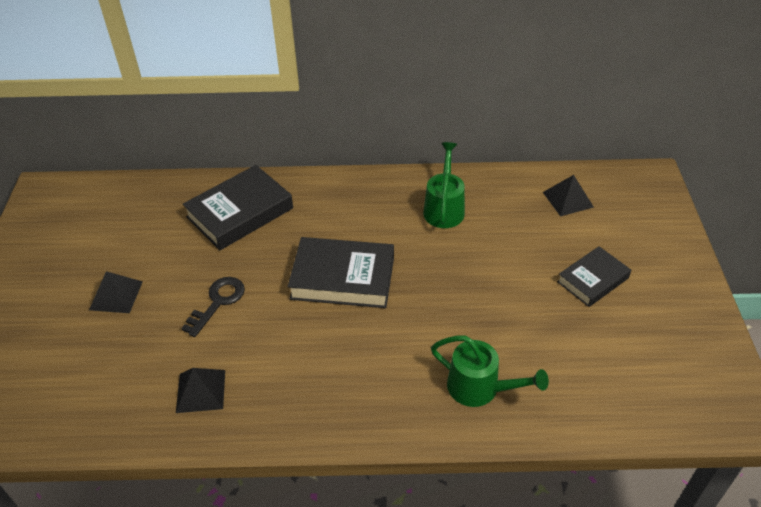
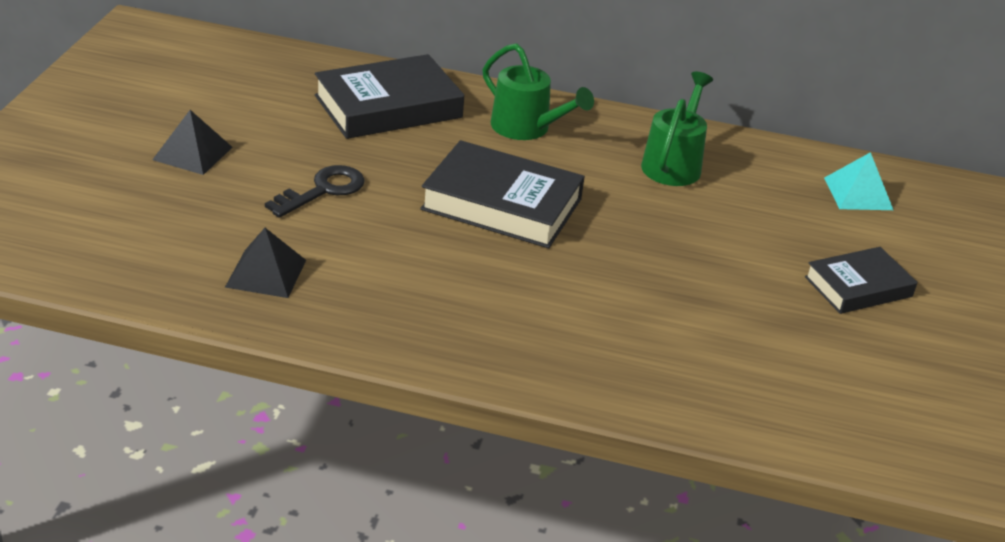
camera: 10 degrees right, 10 degrees down
green watering can [431,335,549,407] -> green watering can moved to [483,43,594,140]
black pyramid [543,175,594,216] -> turquoise pyramid [824,152,893,210]

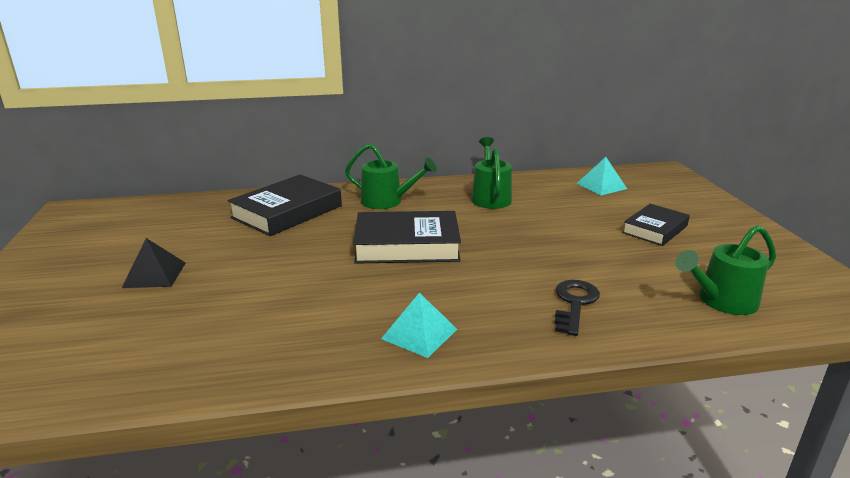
camera: 20 degrees left, 10 degrees down
black pyramid [225,228,306,298] -> none
black key [265,165,365,218] -> black key moved to [554,280,600,336]
none -> turquoise pyramid [381,293,457,358]
none -> green watering can [675,225,776,315]

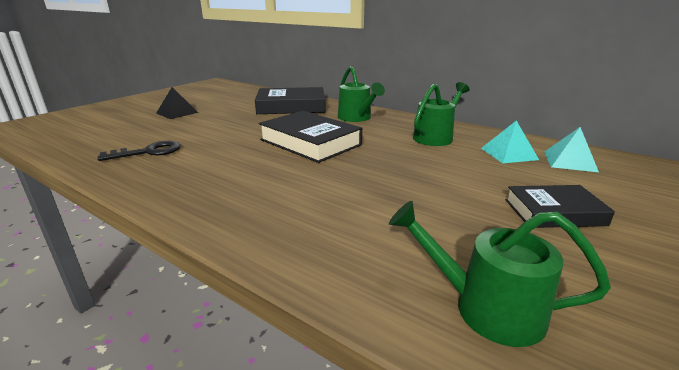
camera: 45 degrees right, 0 degrees up
turquoise pyramid [381,293,457,358] -> turquoise pyramid moved to [481,121,539,163]
black key [554,280,600,336] -> black key moved to [98,141,180,161]

